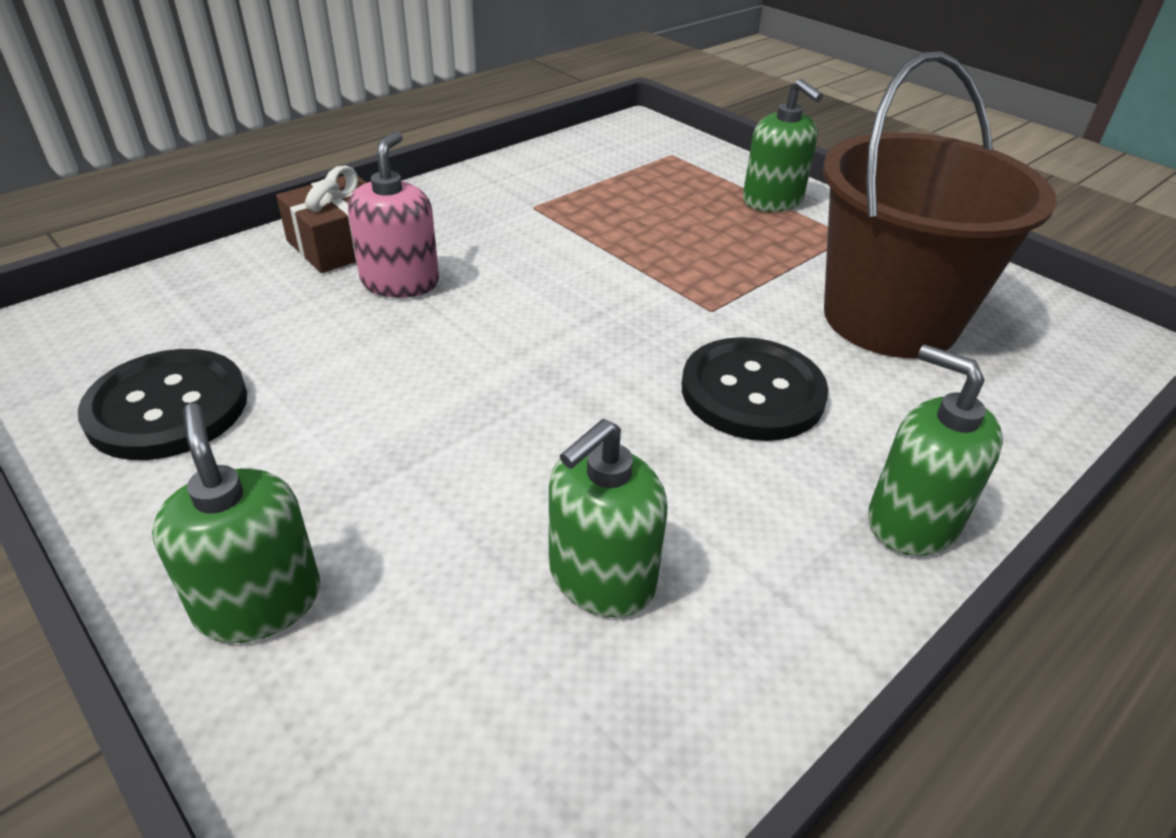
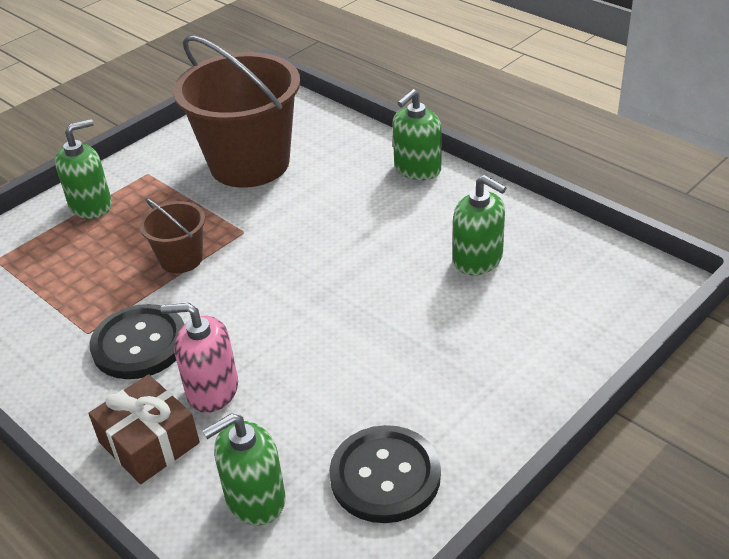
camera: 90 degrees left, 0 degrees up
green soap dispenser [152,403,320,643] -> green soap dispenser moved to [203,413,286,526]
black button [682,337,829,441] -> black button moved to [90,304,185,379]
none -> brown bucket [139,198,205,273]

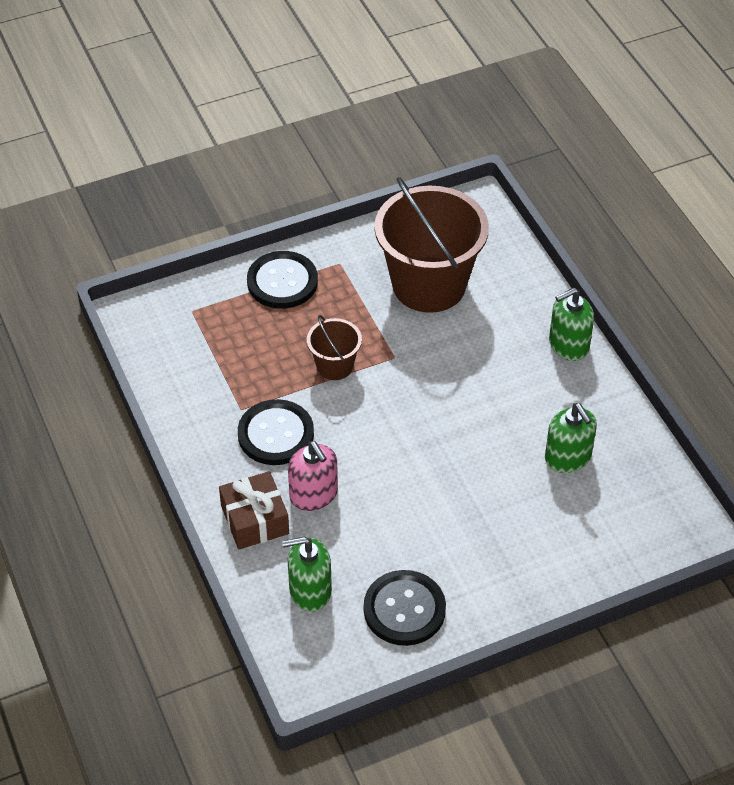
camera: 20 degrees right, 10 degrees up
green soap dispenser [55,119,112,219] -> black button [247,251,318,309]
pink soap dispenser [161,303,238,413] -> pink soap dispenser turned 150 degrees counterclockwise [288,441,338,511]

